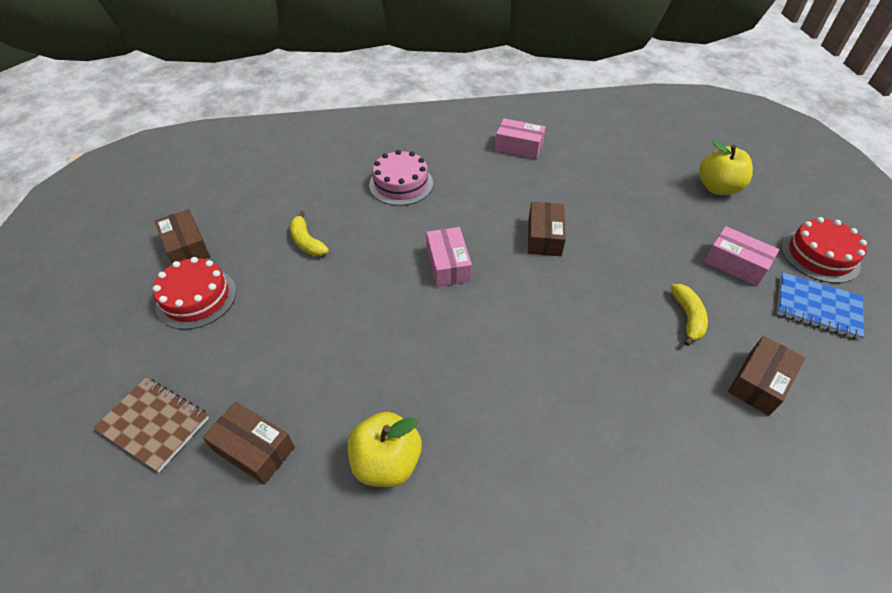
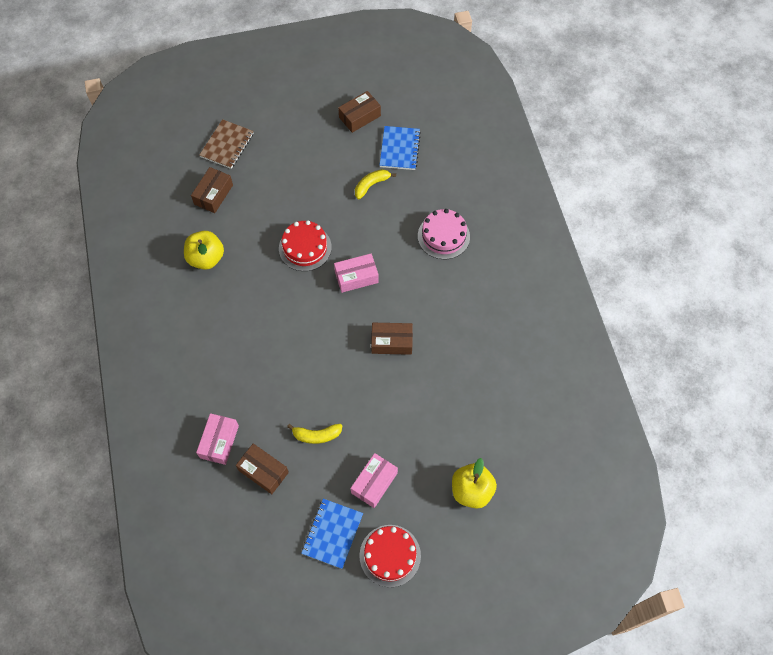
camera: 85 degrees right, 15 degrees up
red cake [153,257,236,330] -> red cake moved to [279,220,332,271]
pink box [495,118,546,159] -> pink box moved to [196,413,239,465]
none -> blue notebook [380,126,421,170]

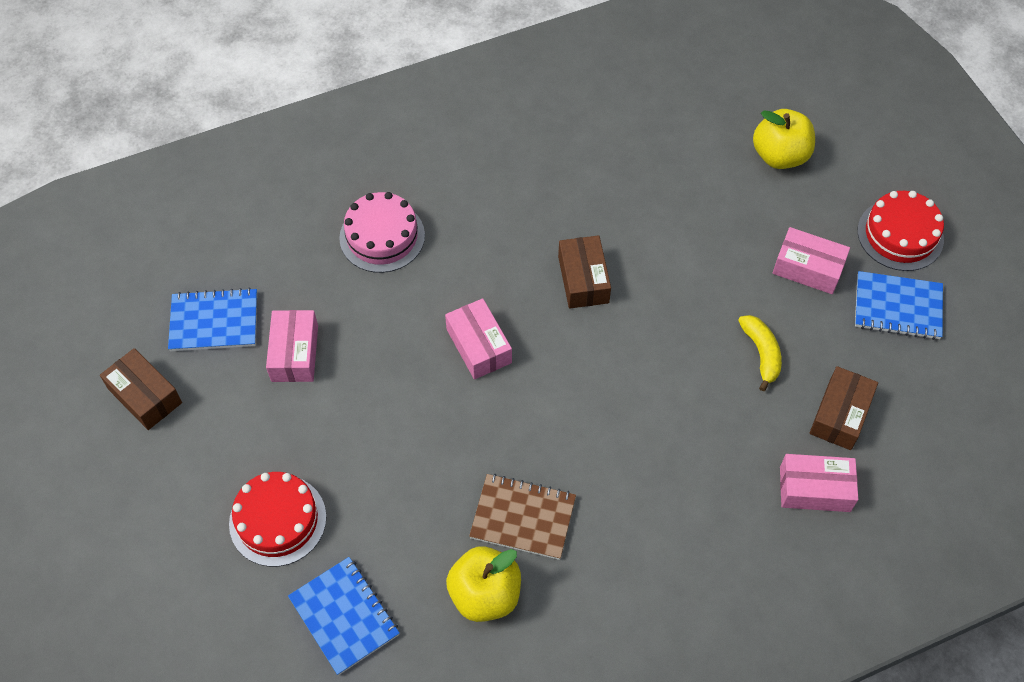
camera: 100 degrees left, 5 degrees down
brown box [191,167,233,213] -> blue notebook [288,557,400,675]
brown notebook [199,119,254,169] -> brown notebook moved to [469,474,576,560]
red cake [279,220,332,271] -> red cake moved to [229,472,326,567]
yellow banana [355,169,396,199] -> pink box [266,310,318,382]

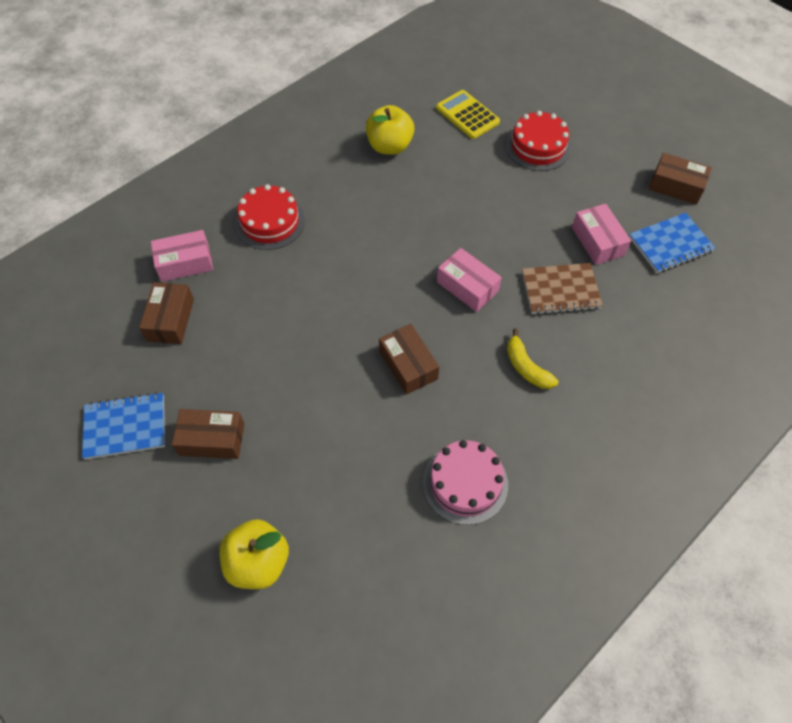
camera: 160 degrees right, 0 degrees up
blue notebook [288,557,400,675] -> yellow calculator [436,90,500,139]
pink cake [339,192,425,273] -> pink cake moved to [423,440,508,525]
brown notebook [469,474,576,560] -> brown notebook moved to [522,263,603,315]
yellow banana [738,315,782,391] -> yellow banana moved to [507,329,558,389]
pink box [772,227,850,294] -> brown box [172,409,244,459]
red cake [857,191,944,271] -> red cake moved to [235,184,305,250]

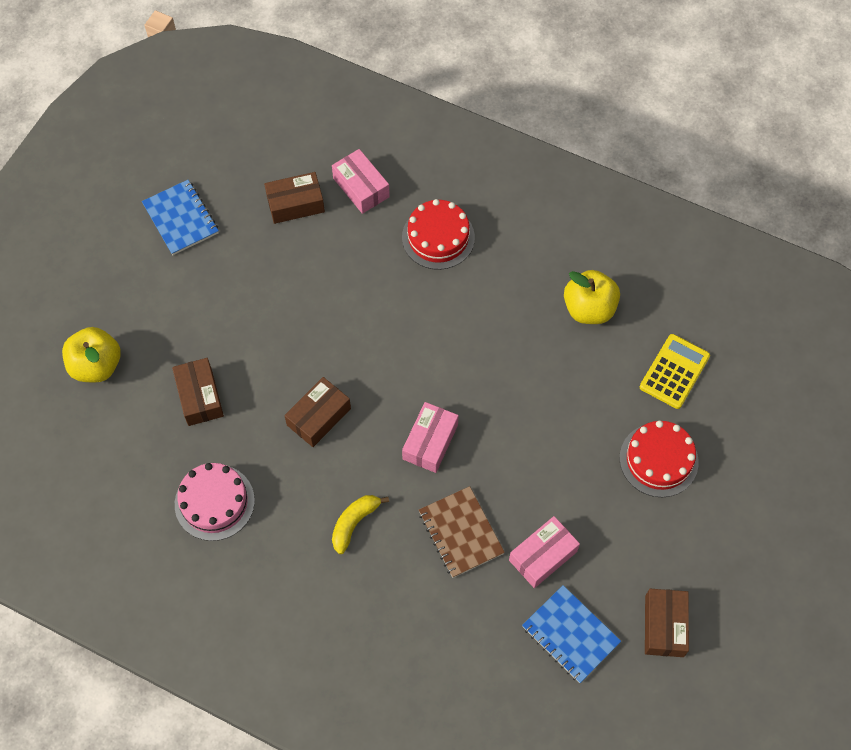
camera: 70 degrees right, 5 degrees up
brown box [172,409,244,459] -> brown box moved to [172,358,224,426]

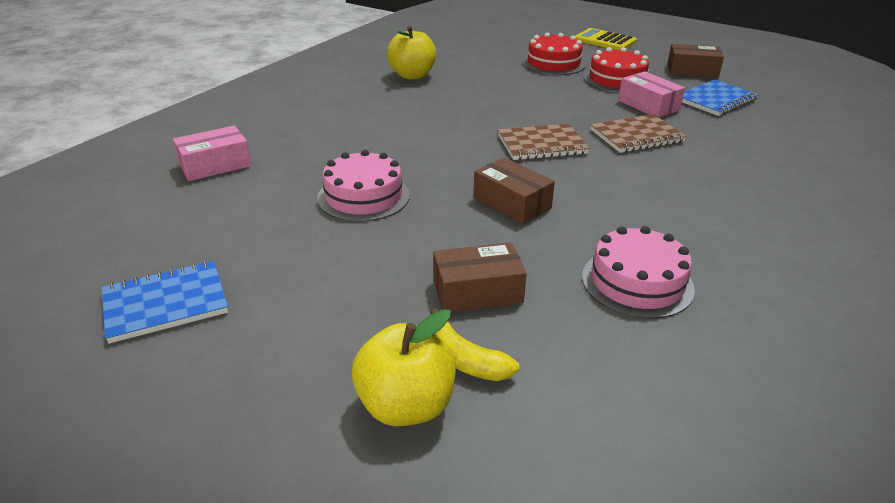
camera: 85 degrees left, 30 degrees down
brown box [264,172,325,224] -> none
yellow banana [332,495,389,554] -> yellow banana moved to [431,309,519,381]
red cake [402,199,475,270] -> red cake moved to [584,47,649,93]
pink box [402,402,459,473] -> brown notebook [498,123,590,160]
yellow calculator [640,334,710,409] -> yellow calculator moved to [575,28,637,50]
none -> pink cake [317,150,410,222]

